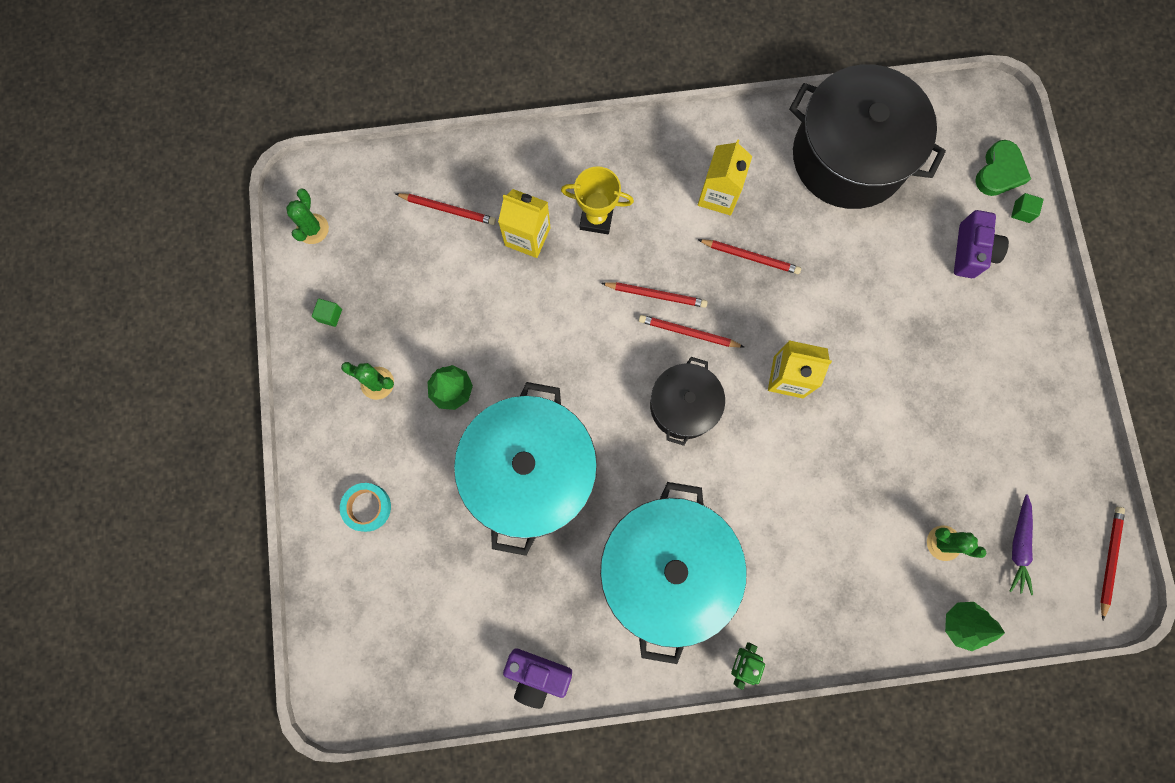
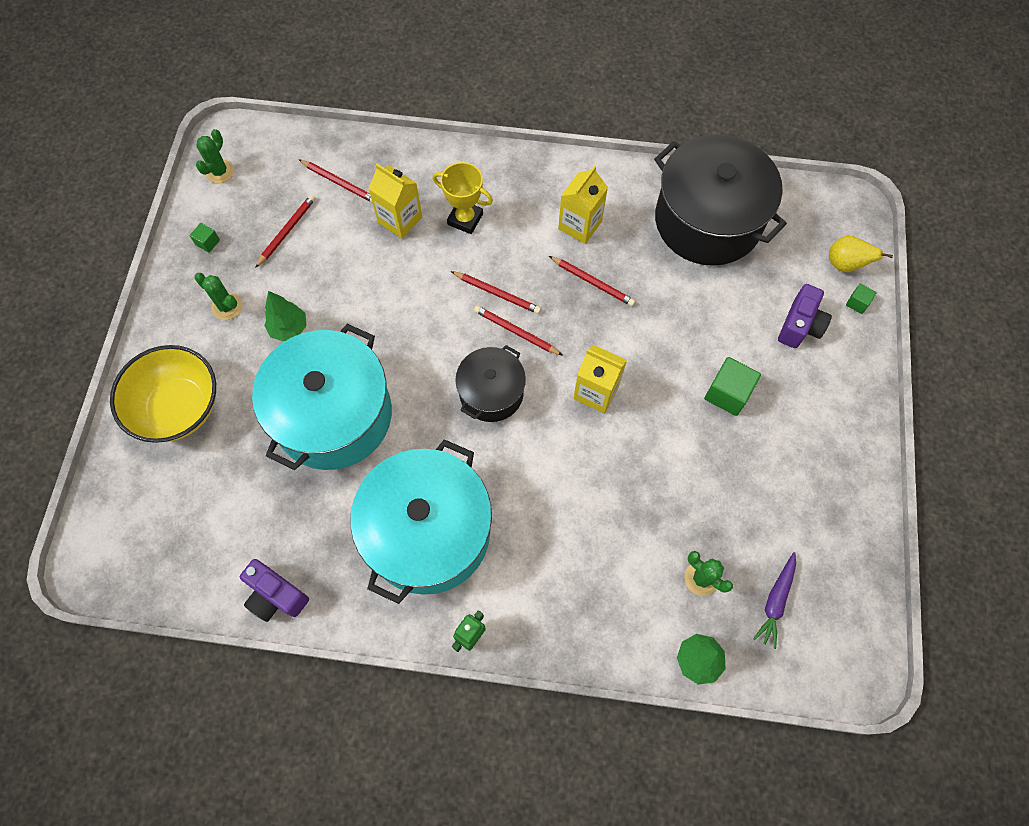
camera: 15 degrees right, 10 degrees down
turquoise tape [340,483,391,532] -> yellow bowl [110,345,216,443]
green heart [975,140,1031,196] -> yellow pear [829,236,893,272]
red pencil [1100,507,1125,620] -> red pencil moved to [255,194,316,268]
none -> green cube [704,357,761,416]

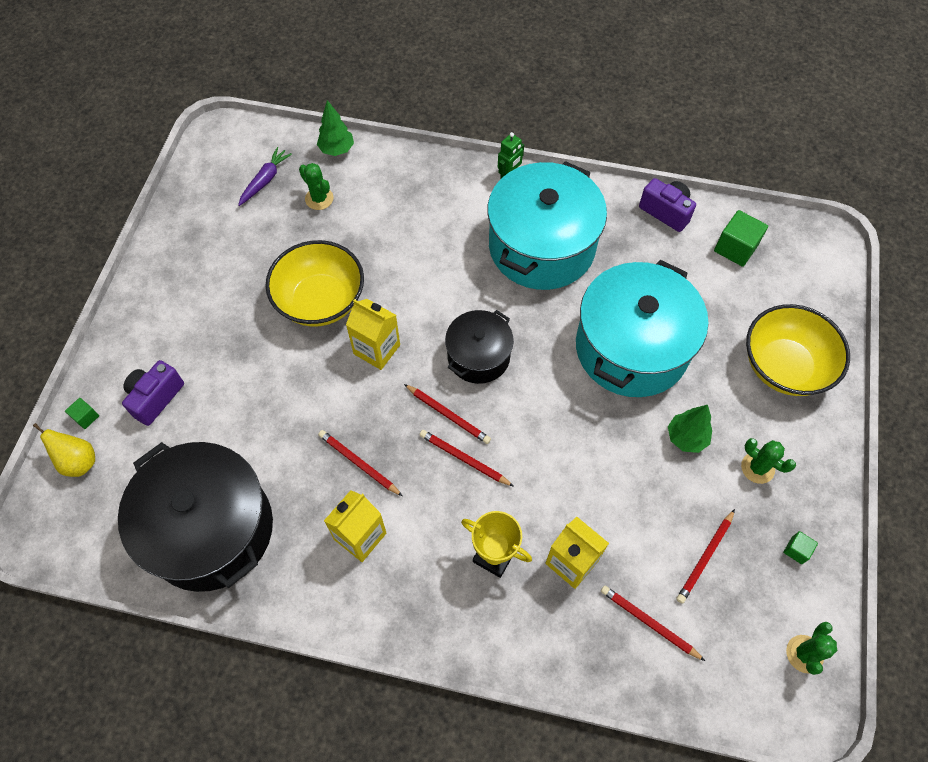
camera: 175 degrees left, 5 degrees down
green cube [704,357,761,416] -> green cube moved to [714,210,768,267]
none -> yellow bowl [265,240,364,327]

